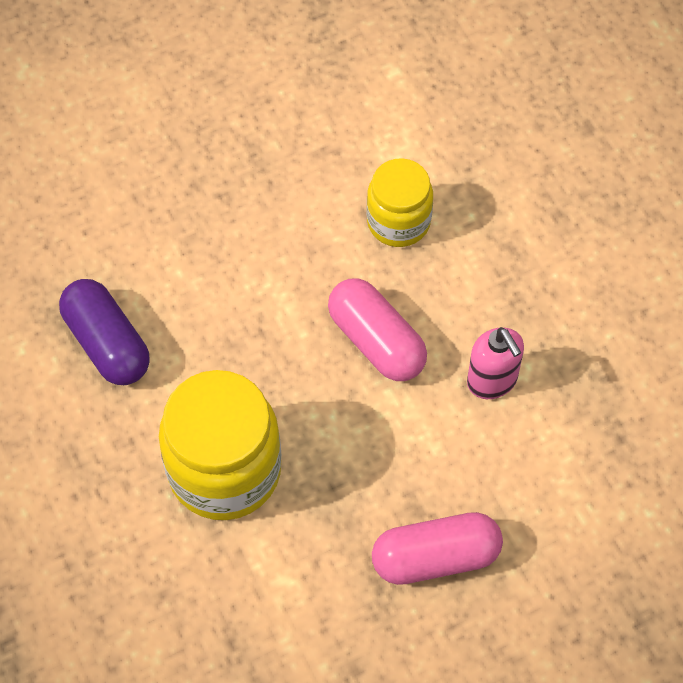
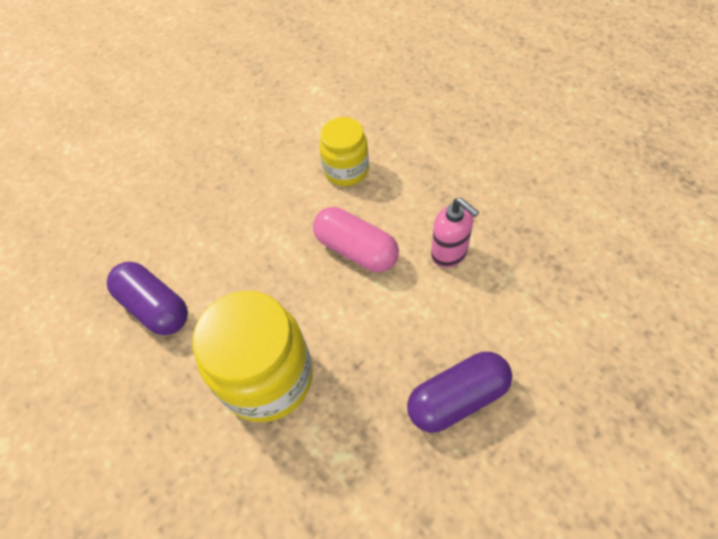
camera: 10 degrees left, 5 degrees down
pink capsule [372,512,503,585] -> purple capsule [407,352,512,433]

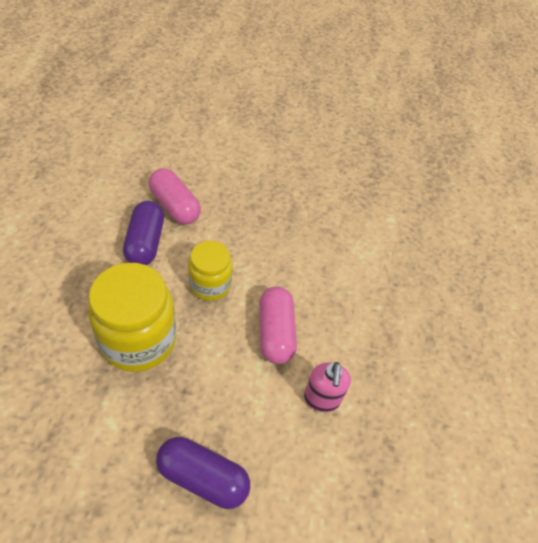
camera: 40 degrees right, 5 degrees down
yellow jar [319,117,369,186] -> yellow jar moved to [188,241,232,301]
none -> pink capsule [149,168,201,225]

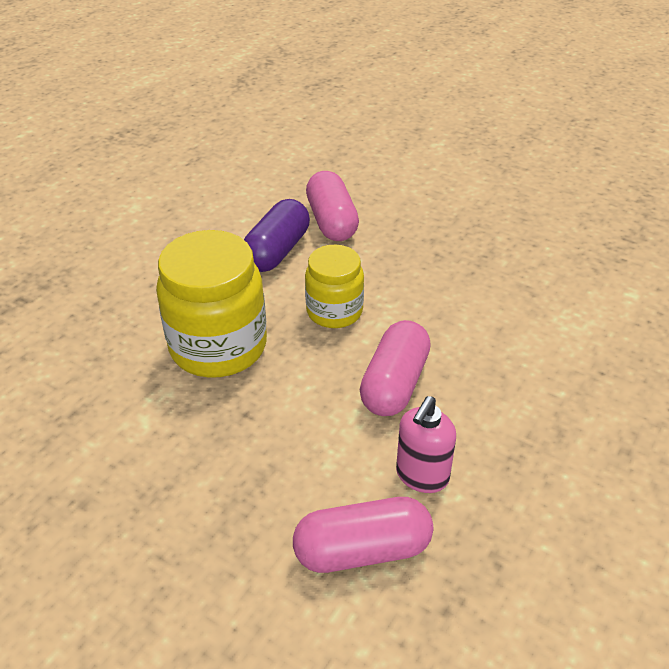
camera: 30 degrees right, 10 degrees down
purple capsule [156,437,250,509] -> none
none -> pink capsule [293,497,433,573]

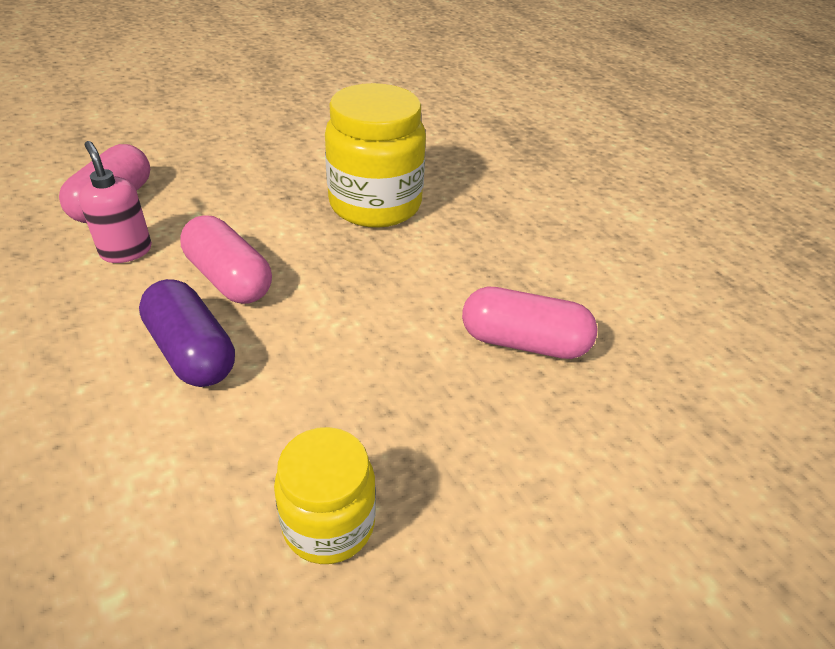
camera: 115 degrees right, 0 degrees up
purple capsule [244,199,310,272] -> purple capsule moved to [139,279,235,387]
yellow jar [305,245,364,328] -> yellow jar moved to [274,427,376,564]

